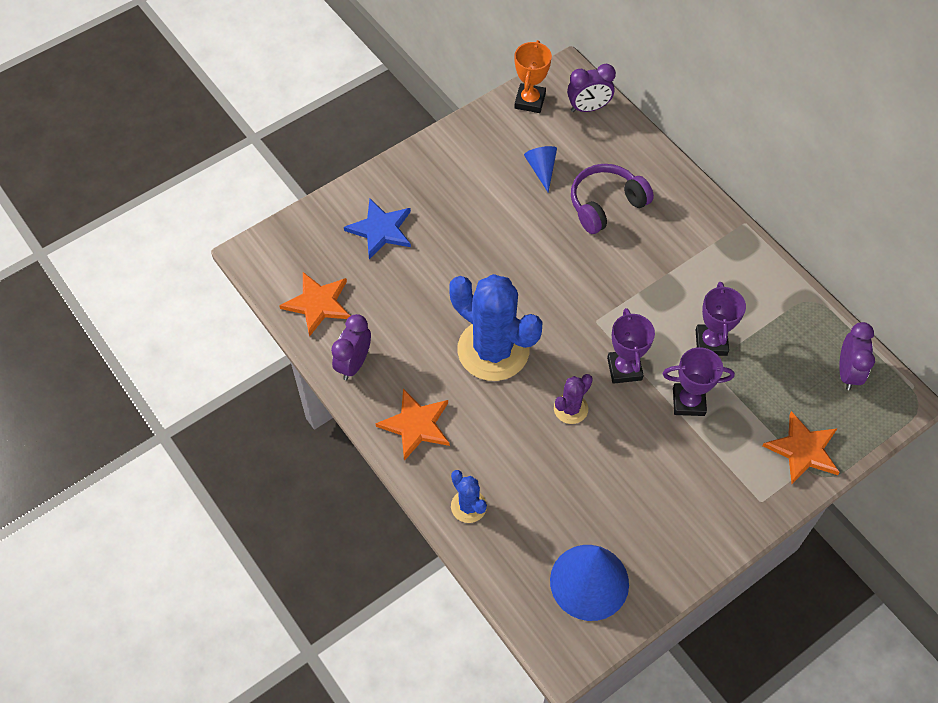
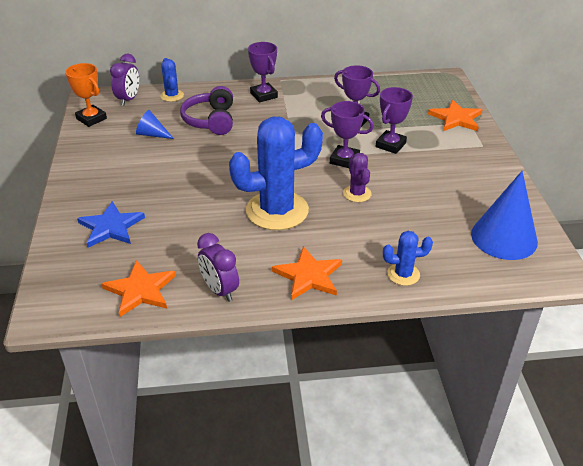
camera: 60 degrees left, 20 degrees down
purple clock [839,322,875,390] -> none
none -> blue cactus [160,58,184,102]
none -> purple trophy [248,42,278,103]

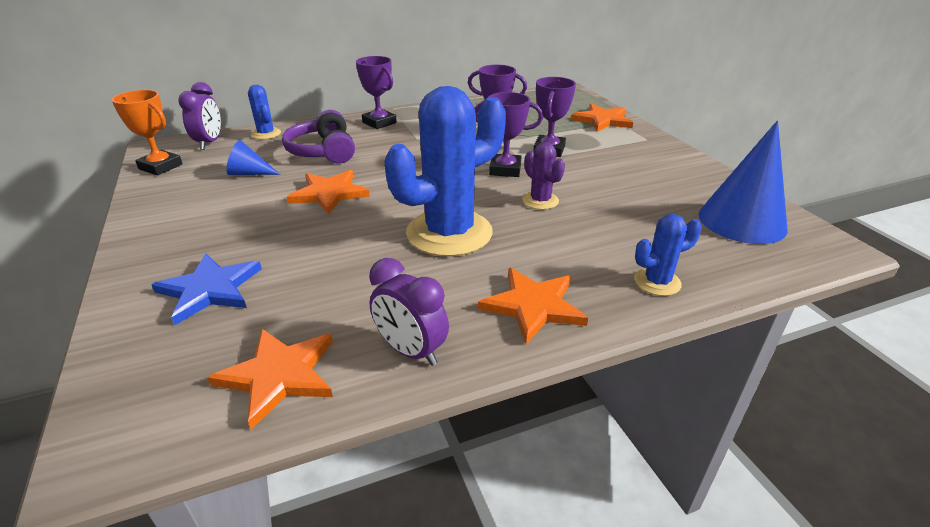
camera: 15 degrees left, 5 degrees down
none -> orange star [286,170,370,215]

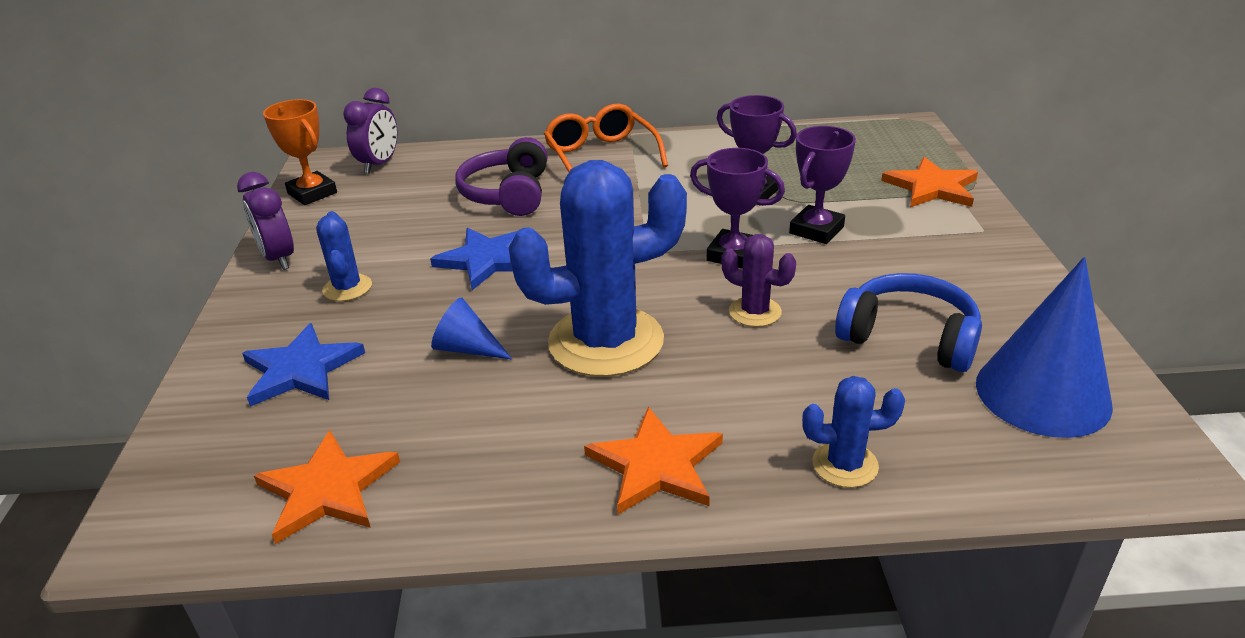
camera: 20 degrees right, 0 degrees up
blue cone [227,140,281,175] -> blue cone moved to [431,297,512,359]
blue cactus [248,85,281,140] -> blue cactus moved to [316,211,372,301]
orange star [286,170,370,215] -> blue star [430,228,517,290]
purple trophy [356,56,397,129] -> orange glasses [544,104,668,172]
purple clock [369,258,449,366] -> purple clock moved to [237,172,294,270]
purple cactus [522,142,565,210] -> purple cactus turned 45 degrees counterclockwise [721,234,796,327]
none -> blue headphones [835,273,982,372]

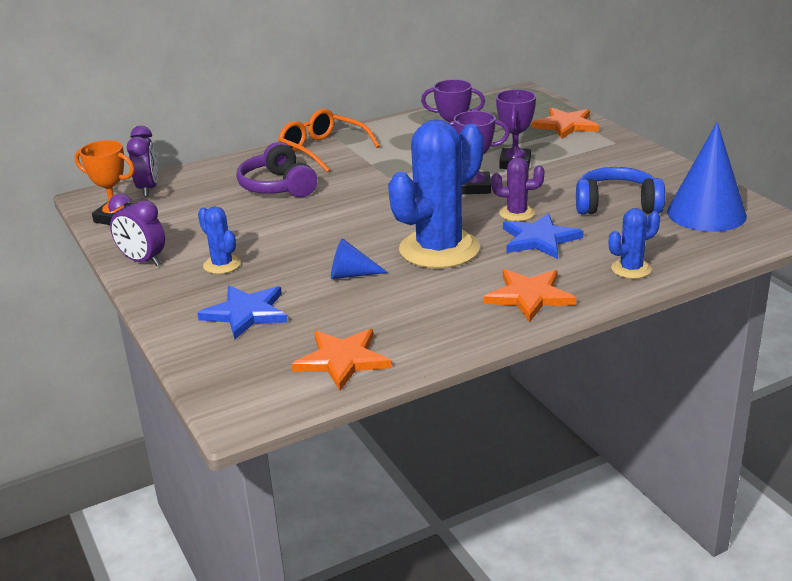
camera: 25 degrees left, 5 degrees down
blue star [430,228,517,290] -> blue star moved to [503,213,584,259]

